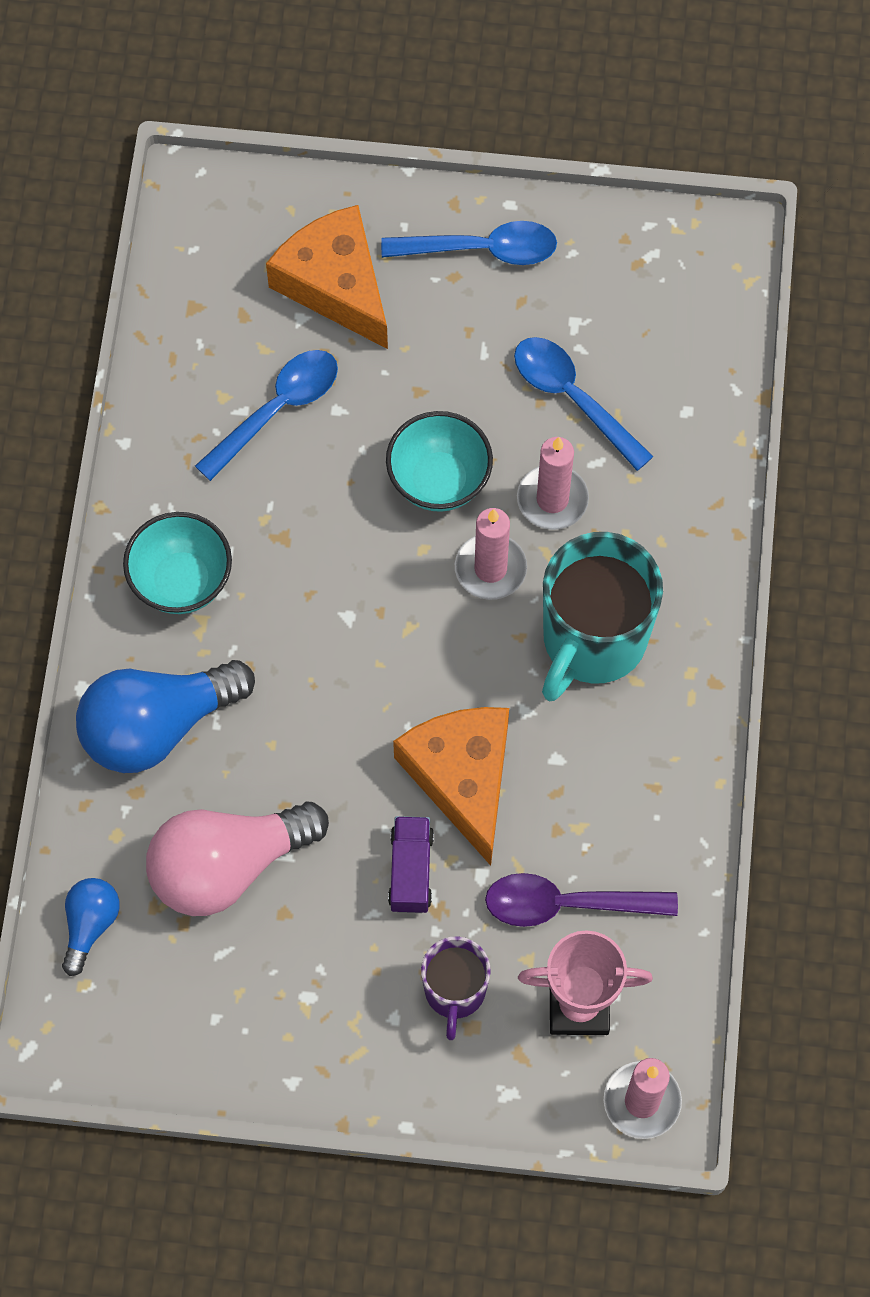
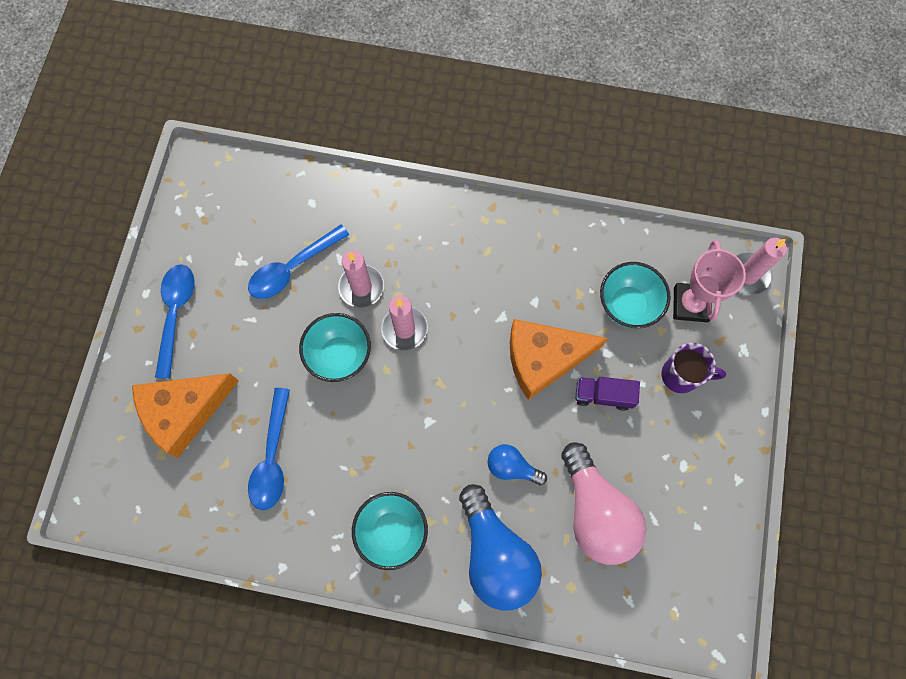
camera: 85 degrees left, 5 degrees up
blue light bulb [62,878,120,976] -> blue light bulb moved to [488,444,547,485]
blue spoon [195,350,338,481] -> blue spoon turned 135 degrees counterclockwise [248,388,290,510]
purple spoon [485,873,678,927] -> turquoise bowl [600,262,671,328]
turquoise mug [542,532,663,701] -> none

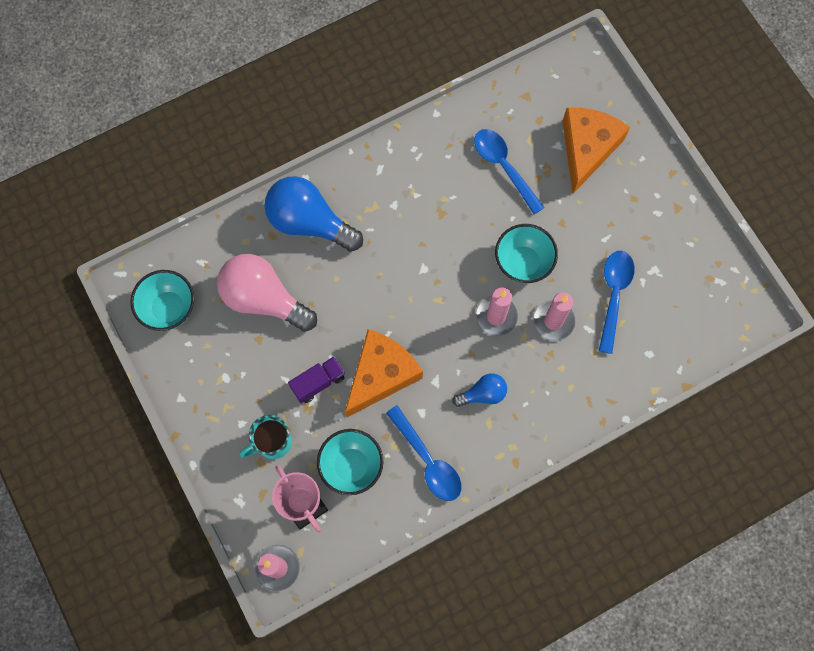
camera: 140 degrees right, 0 degrees up
blue spoon [155,264,195,379] -> blue spoon moved to [386,405,461,501]
turquoise bowl [352,492,428,570] -> turquoise bowl moved to [130,270,194,331]
blue light bulb [488,444,547,485] -> blue light bulb moved to [452,373,507,407]
purple mug [661,343,726,393] -> turquoise mug [240,415,292,459]

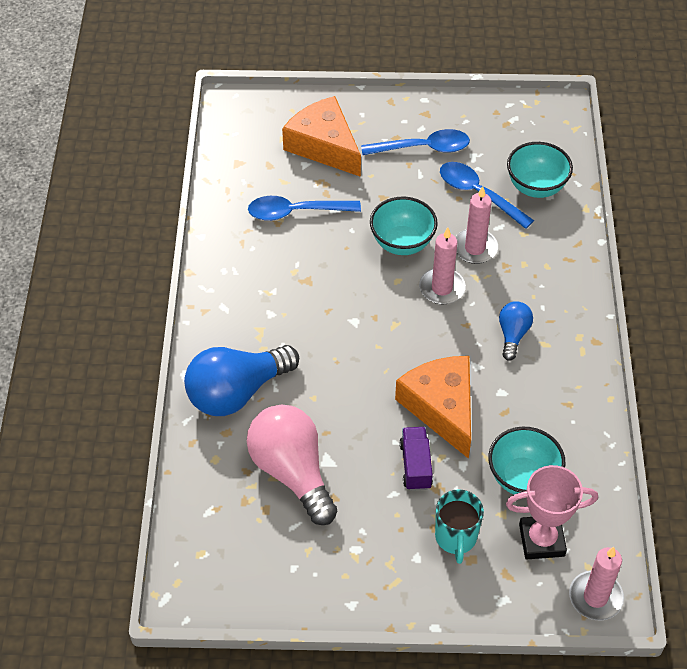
camera: 60 degrees left, 20 degrees down
turquoise bowl [130,270,194,331] -> turquoise bowl moved to [507,142,573,198]
pink light bulb [217,254,317,332] -> pink light bulb turned 90 degrees clockwise [247,405,337,525]
blue spoon [386,405,461,501] -> blue spoon moved to [361,129,470,155]

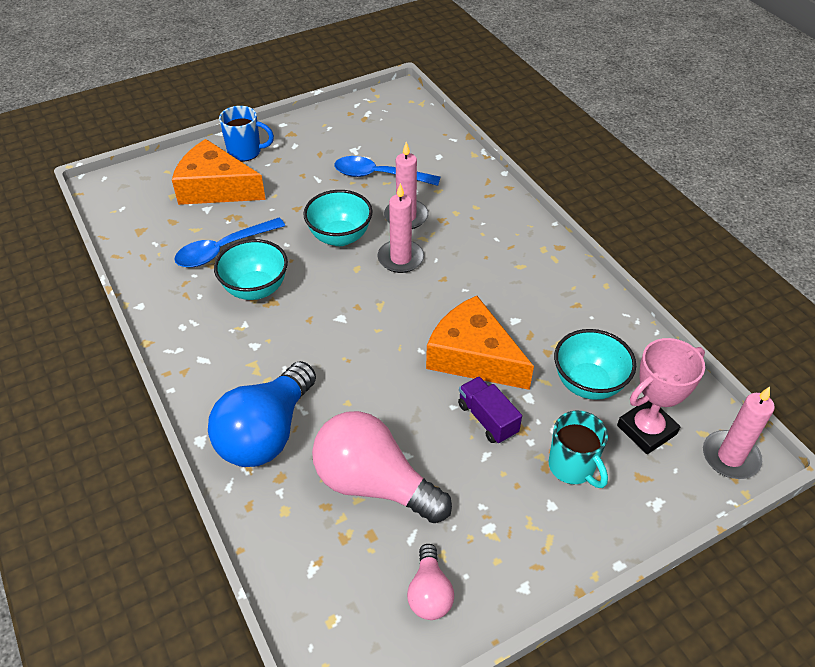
camera: 30 degrees left, 5 degrees down
blue spoon [361,129,470,155] -> none
blue light bulb [499,301,533,361] -> none
turquoise bowl [507,142,573,198] -> turquoise bowl moved to [214,239,288,300]
none -> blue mug [219,106,274,161]
none -> pink light bulb [407,544,454,620]

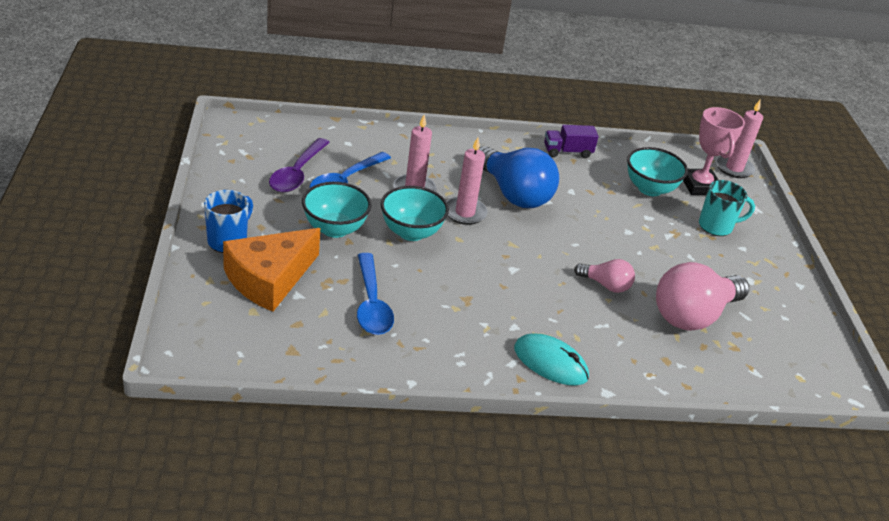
camera: 70 degrees left, 10 degrees down
blue light bulb [208,361,316,467] -> blue light bulb moved to [478,146,559,208]
turquoise bowl [214,239,288,300] -> turquoise bowl moved to [302,182,372,238]
pink light bulb [407,544,454,620] -> pink light bulb moved to [574,259,635,293]
orange cheese [426,296,534,390] -> none
purple truck [458,376,522,444] -> purple truck moved to [544,125,599,158]
none -> purple spoon [269,138,330,193]
none -> turquoise mouse [514,333,589,386]

